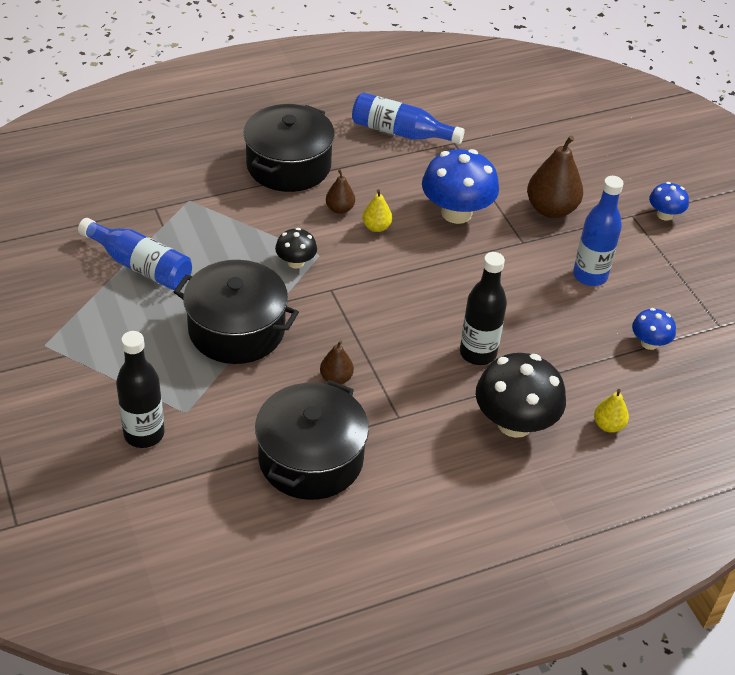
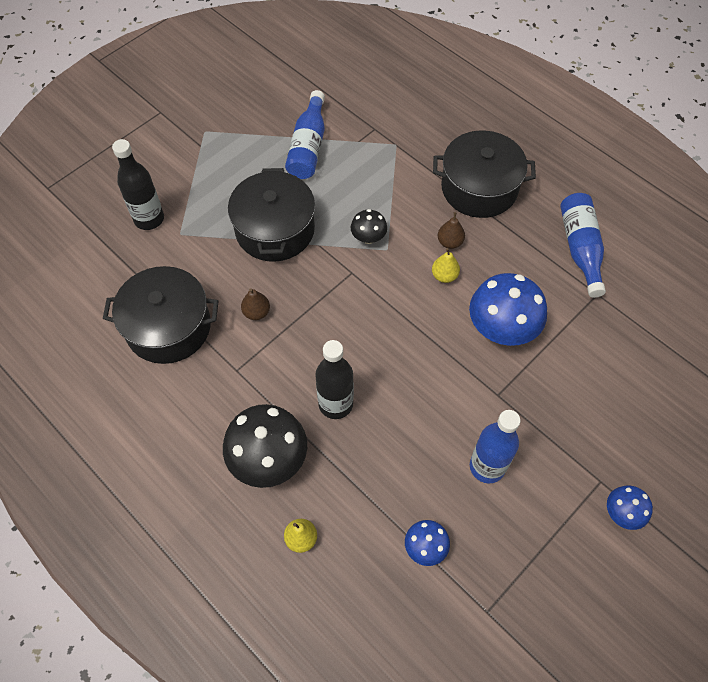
camera: 70 degrees right, 15 degrees up
brown pear [527,135,583,218] -> none

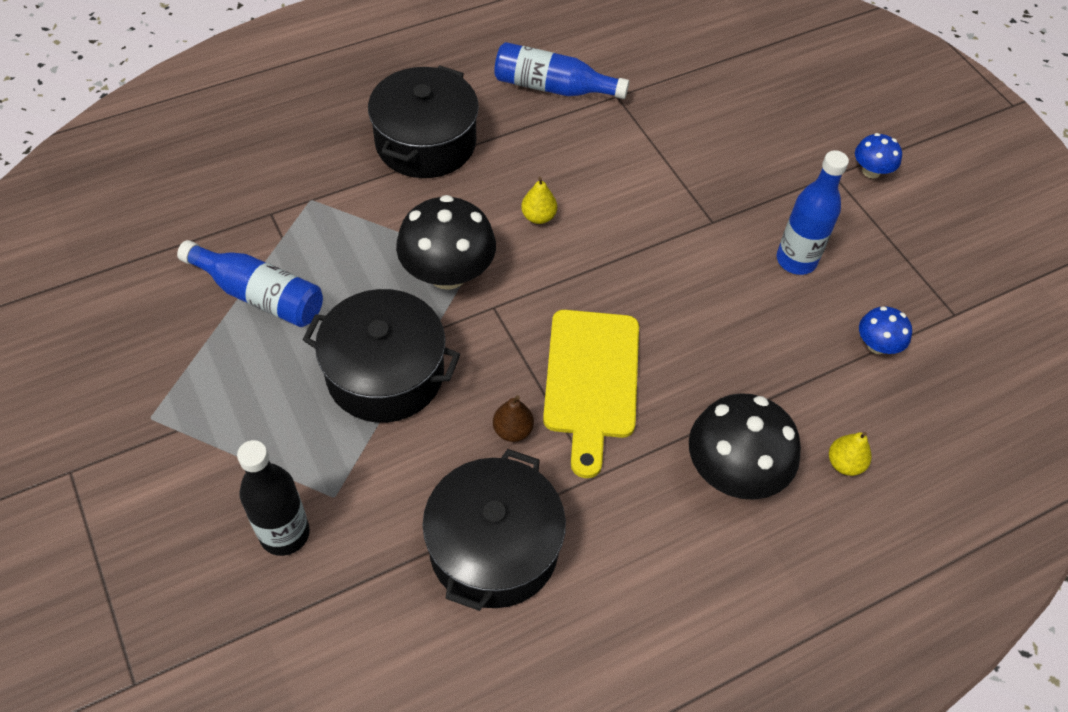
camera: 75 degrees left, 5 degrees down
black bottle [315,340,354,419] -> none
black mushroom [351,209,387,244] -> black mushroom [396,195,496,290], size x1.93
brown pear [438,212,465,249] -> none
blue mushroom [469,273,547,346] -> none
none -> yellow cutting board [543,310,639,478]

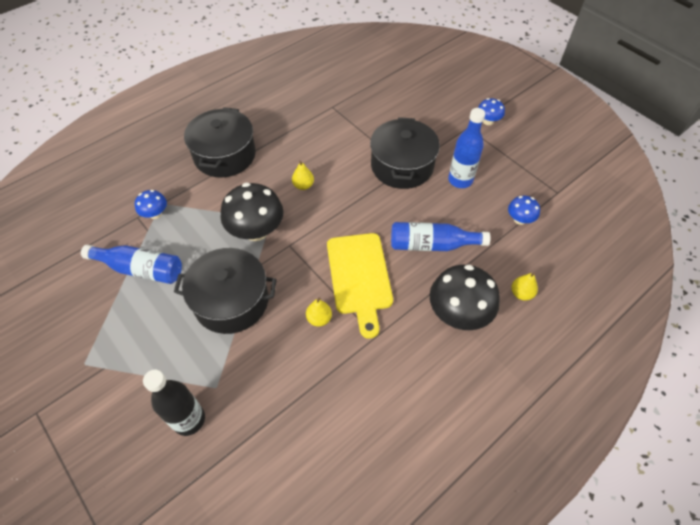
camera: 10 degrees left, 0 degrees up
black pot [423,449,566,611] -> black pot moved to [370,117,440,189]
brown pear [493,395,534,442] -> yellow pear [306,297,332,327]
blue bottle [494,42,629,99] -> blue bottle moved to [391,222,491,251]
none -> blue mushroom [135,190,167,219]

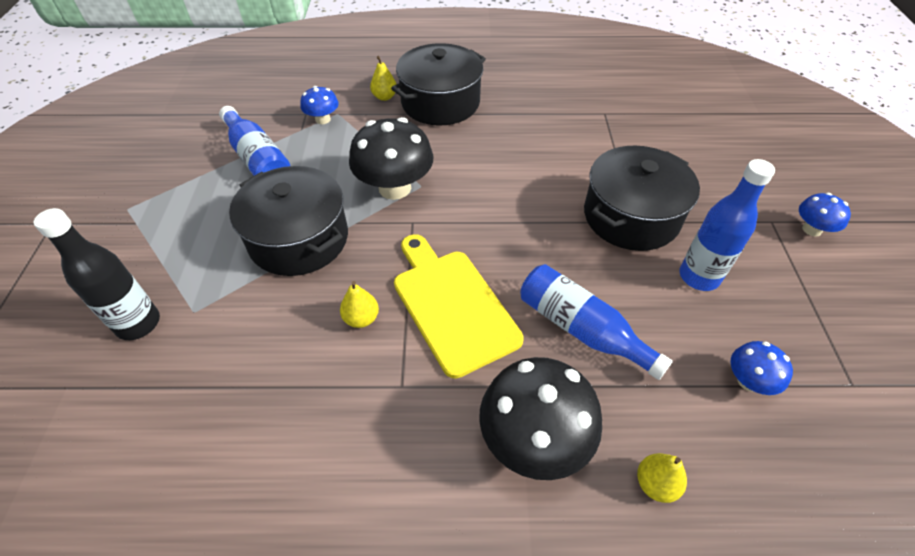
camera: 40 degrees right, 5 degrees down
yellow pear [292,160,314,190] -> yellow pear moved to [370,56,396,101]
yellow cutting board [327,233,393,339] -> yellow cutting board turned 120 degrees clockwise [394,234,524,379]

